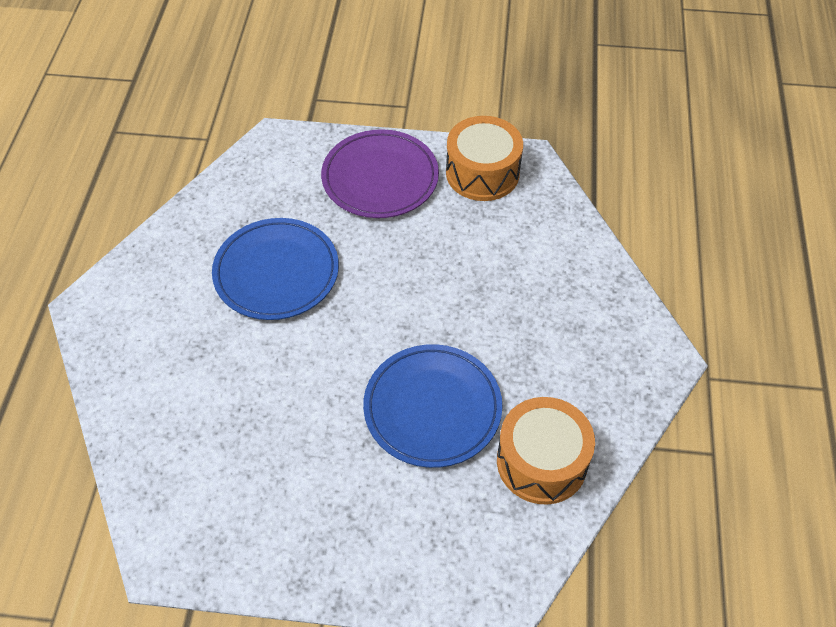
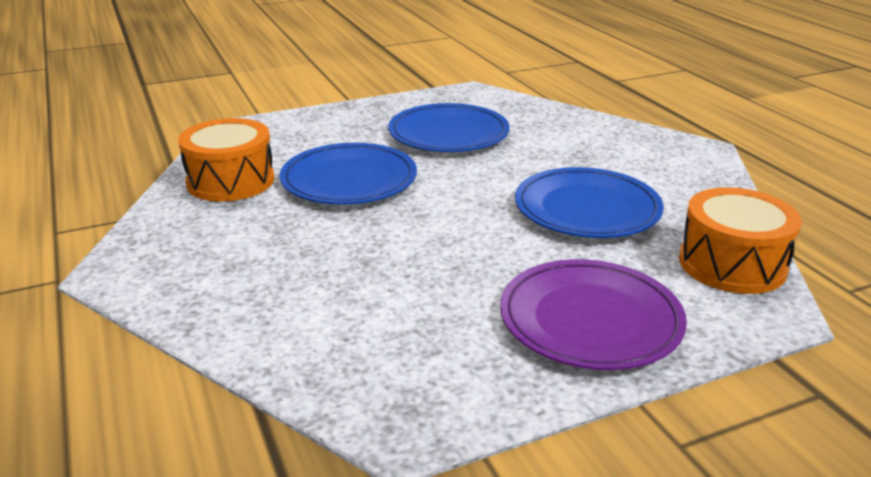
camera: 150 degrees right, 25 degrees down
orange drum [446,116,523,201] -> orange drum moved to [679,187,802,294]
none -> blue plate [388,103,510,152]

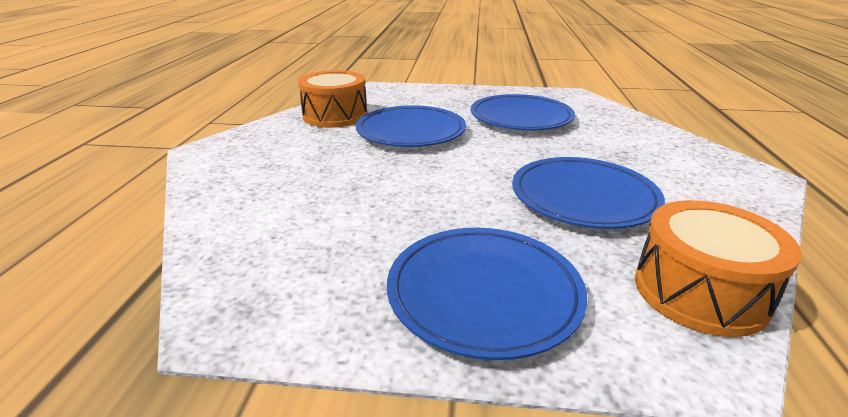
camera: 30 degrees right, 0 degrees up
purple plate [500,259,687,370] -> blue plate [387,228,587,360]

